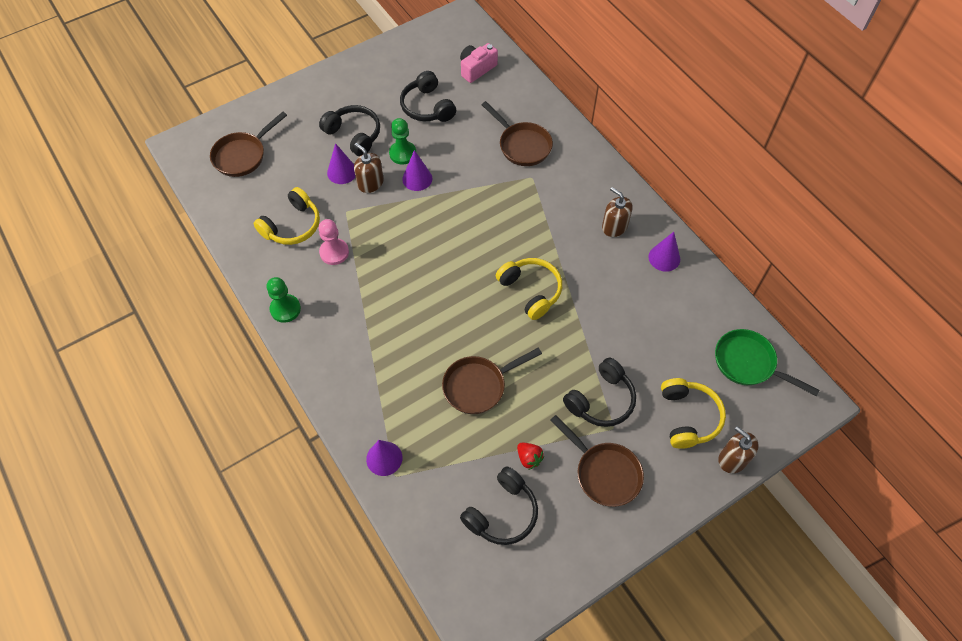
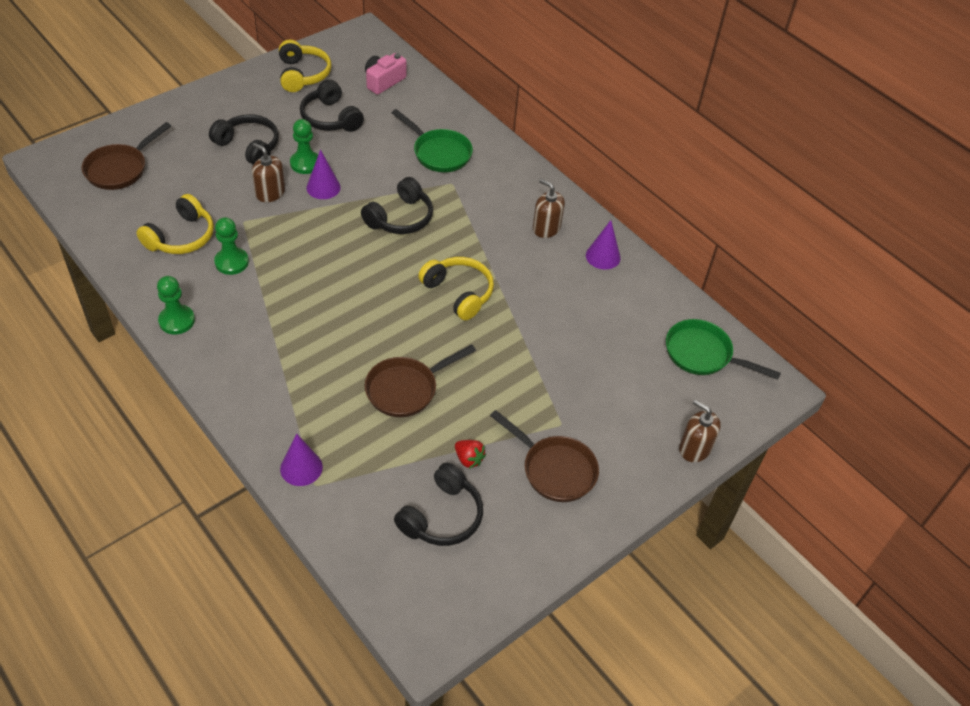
camera: 10 degrees left, 10 degrees down
pink pawn [318,219,349,265] -> green pawn [214,217,249,275]
purple cone [327,143,355,184] -> none
brown pan [482,101,553,166] -> green pan [391,109,473,172]
black headphones [563,358,636,427] -> black headphones moved to [361,177,433,234]
yellow headphones [661,378,726,449] -> yellow headphones moved to [279,39,331,92]

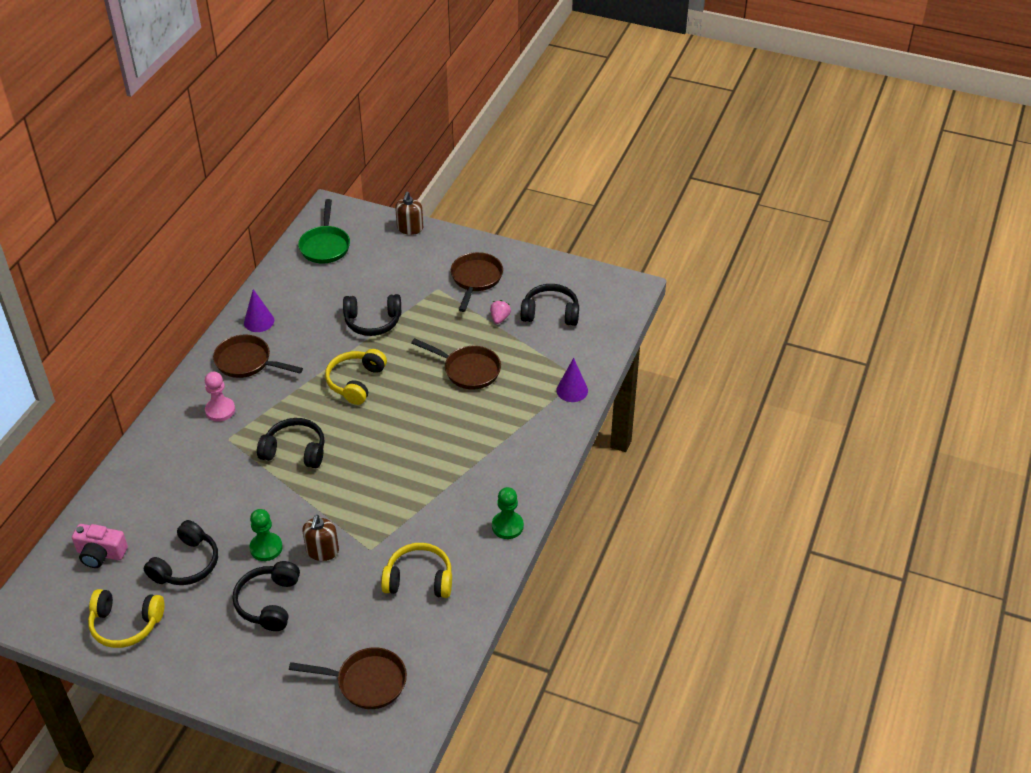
camera: 115 degrees left, 5 degrees down
green pawn [214,217,249,275] -> none
yellow headphones [279,39,331,92] -> yellow headphones turned 135 degrees counterclockwise [88,589,164,648]
purple cone [306,149,341,199] -> none
green pan [391,109,473,172] -> none
red strawberry [455,440,486,469] -> pink strawberry [490,300,511,324]
brown soap dispenser [533,179,565,238] -> brown pan [213,335,303,378]
none -> pink pawn [205,372,235,422]
none -> black headphones [343,294,401,336]

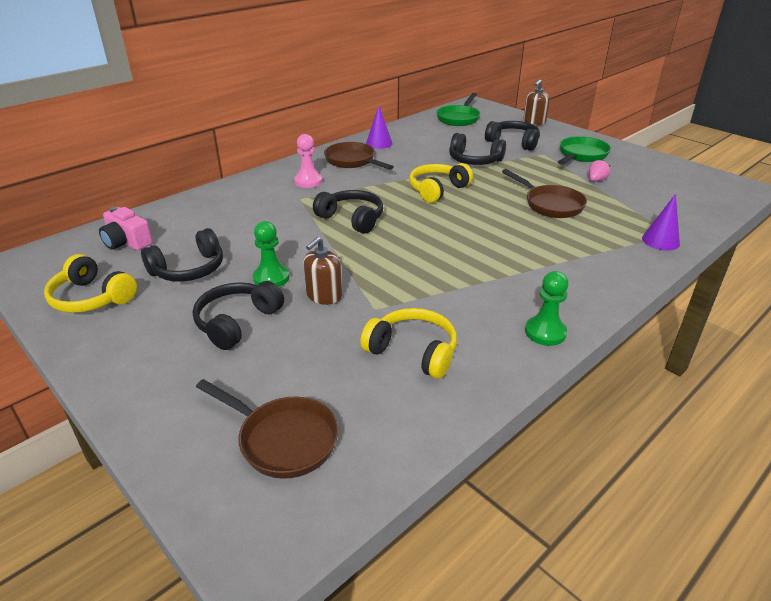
camera: 25 degrees right, 10 degrees down
brown pan [451,252,503,312] -> green pan [558,136,611,165]
black headphones [521,284,579,326] -> black headphones moved to [485,121,540,151]

